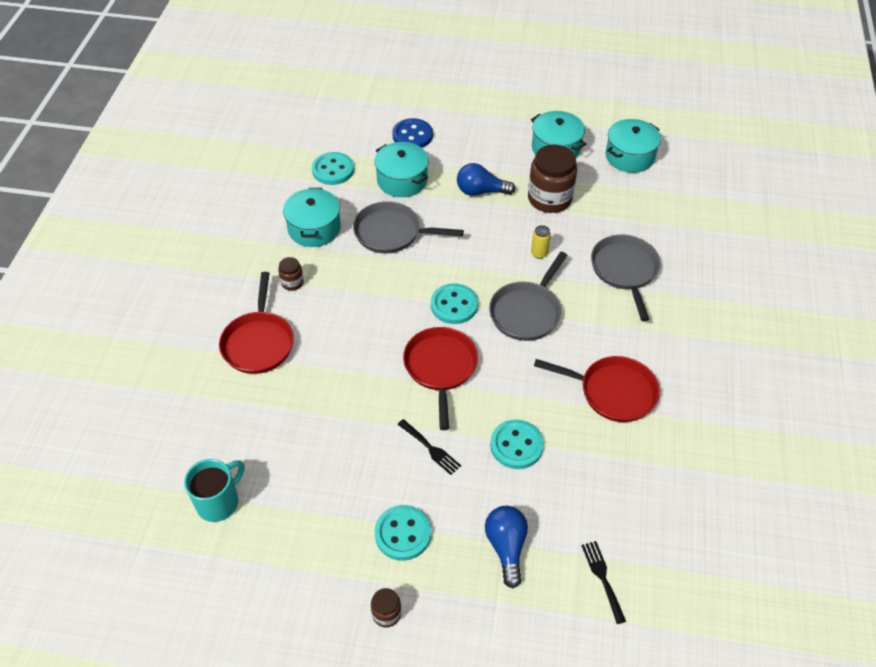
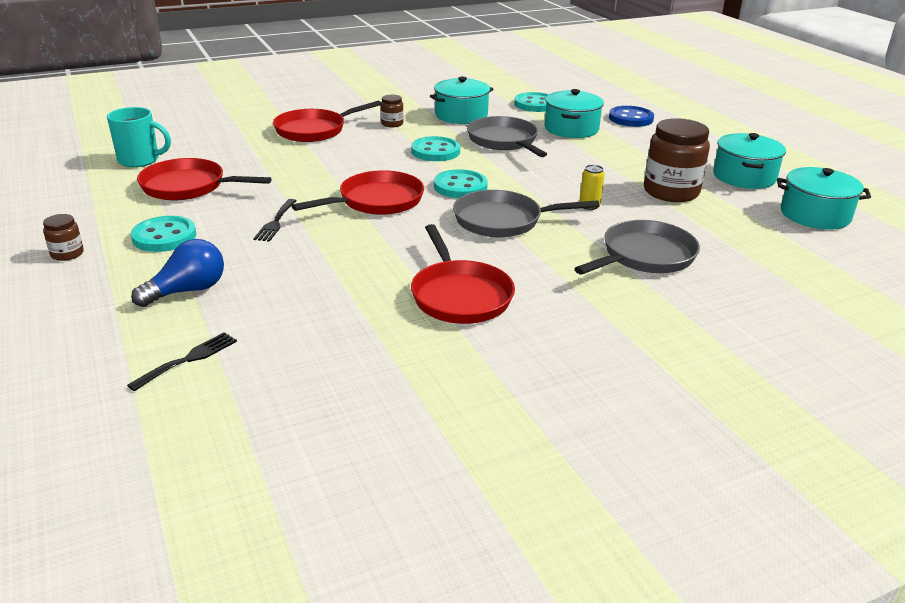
camera: 55 degrees right, 20 degrees down
blue light bulb [457,163,516,196] -> none
turquoise button [490,419,544,469] -> turquoise button moved to [411,136,460,161]
none -> red pan [137,158,272,200]

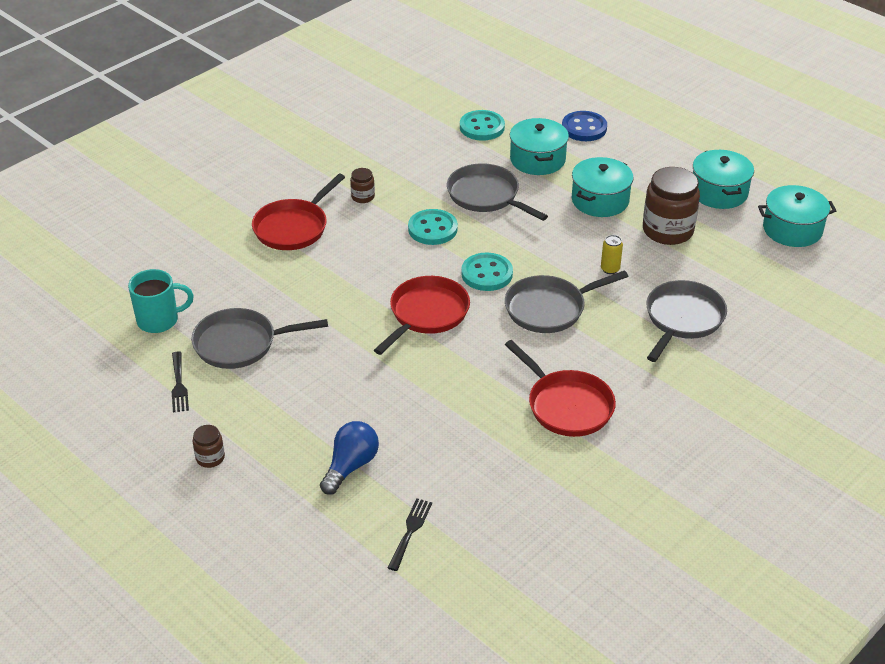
camera: 20 degrees left, 10 degrees up
turquoise button [131,216,196,252] -> none
red pan [137,158,272,200] -> grey pan [191,308,328,369]
black fork [253,199,296,242] -> black fork moved to [172,351,189,413]
turquoise pot [430,77,494,124] -> turquoise pot moved to [572,157,633,217]

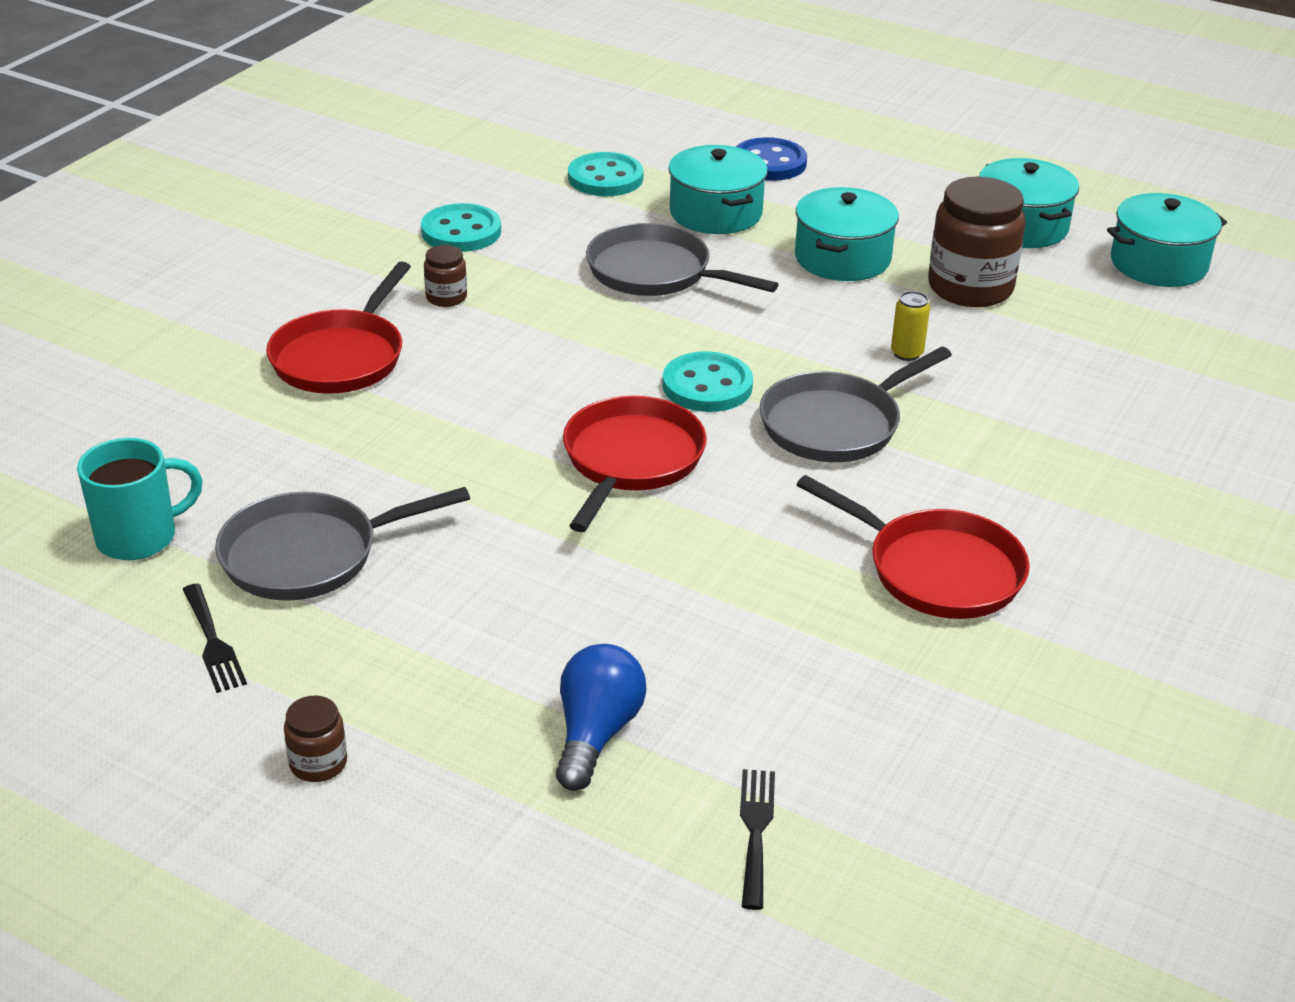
camera: 15 degrees left, 5 degrees down
turquoise button [408,209,458,245] -> turquoise button moved to [421,203,501,252]
grey pan [646,280,727,362] -> none

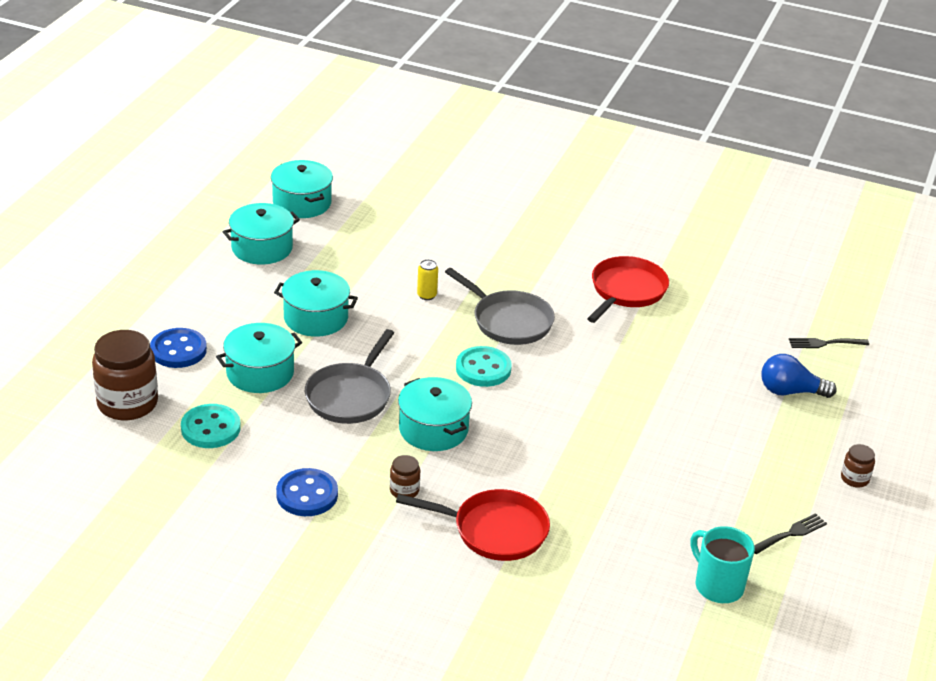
camera: 100 degrees left, 0 degrees up
grey pan [215,487,470,601] -> none
turquoise button [421,203,501,252] -> blue button [276,468,338,516]
red pan [563,396,707,532] -> none
brown jar [928,177,1026,307] -> brown jar moved to [92,330,158,420]
none -> turquoise pot [398,377,472,451]

